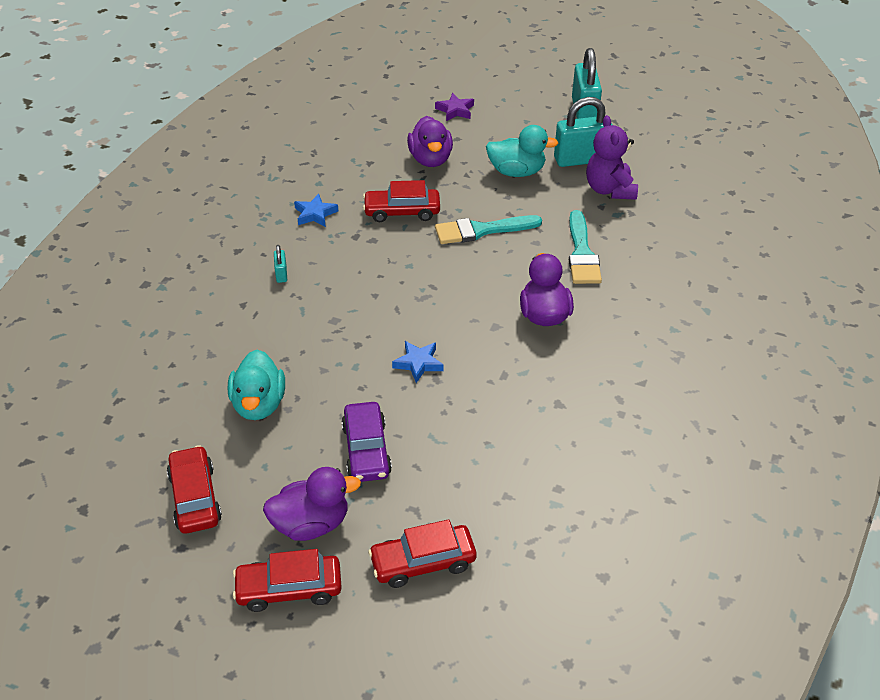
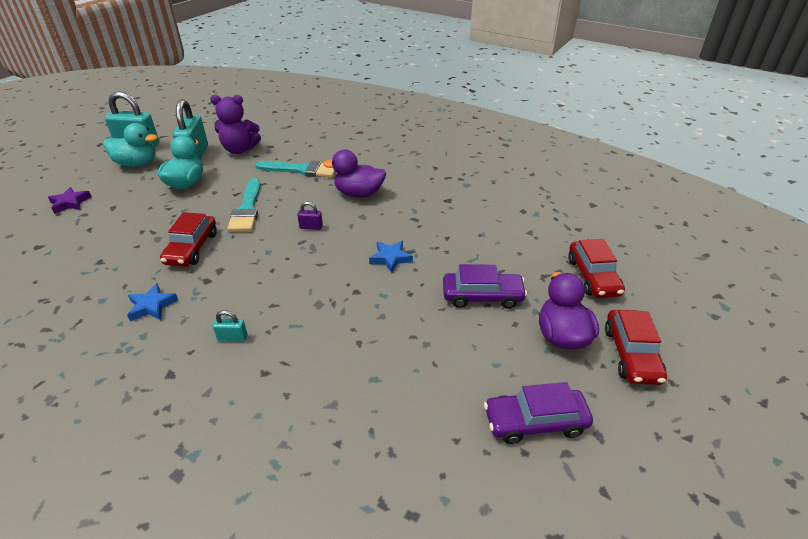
camera: 80 degrees left, 5 degrees down
red car [167,445,222,534] -> purple car [484,382,593,444]
turquoise duck [228,350,285,420] -> turquoise duck moved to [103,123,158,167]
purple duck [407,116,453,167] -> none
none -> purple padlock [297,202,323,230]

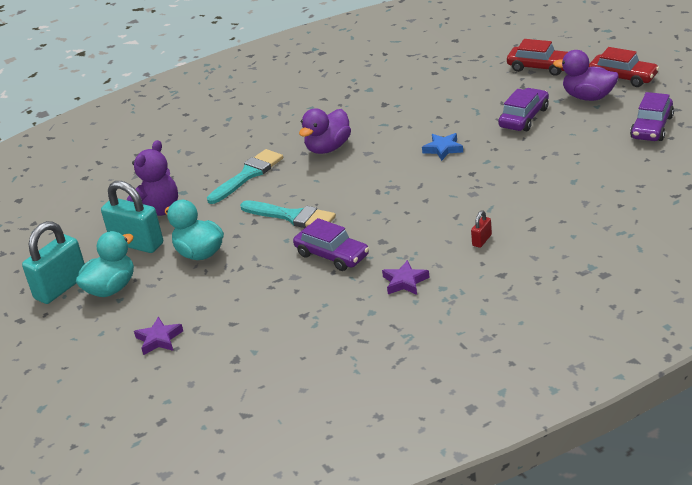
camera: 55 degrees left, 5 degrees down
blue star [127,283,178,321] -> purple star [382,260,430,295]
red car [160,212,216,267] -> purple car [293,218,369,271]
turquoise padlock [213,310,247,342] -> red padlock [471,210,492,248]
purple padlock [297,202,323,230] -> none

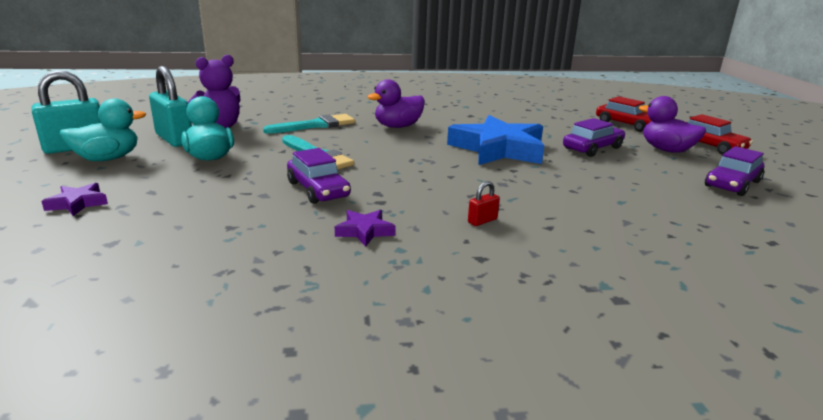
camera: 15 degrees right, 10 degrees down
blue star [422,133,463,161] -> blue star [447,115,545,165], size x2.37

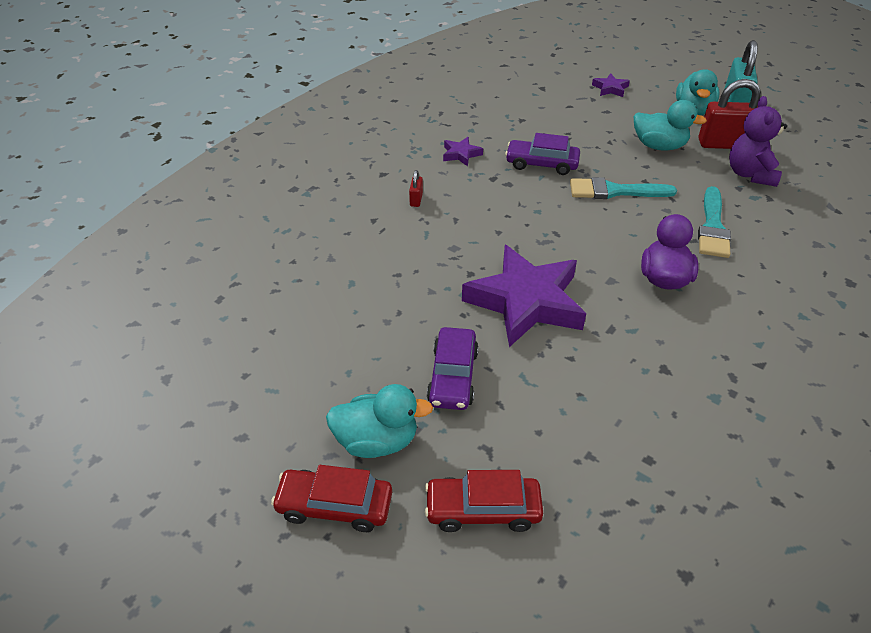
camera: 135 degrees right, 20 degrees up
turquoise padlock [149,66,192,147] -> red padlock [698,79,761,149]
blue star [447,115,545,165] -> purple star [462,245,586,347]
purple duck [639,96,706,153] -> turquoise duck [326,384,433,458]
purple car [705,146,764,196] -> none

